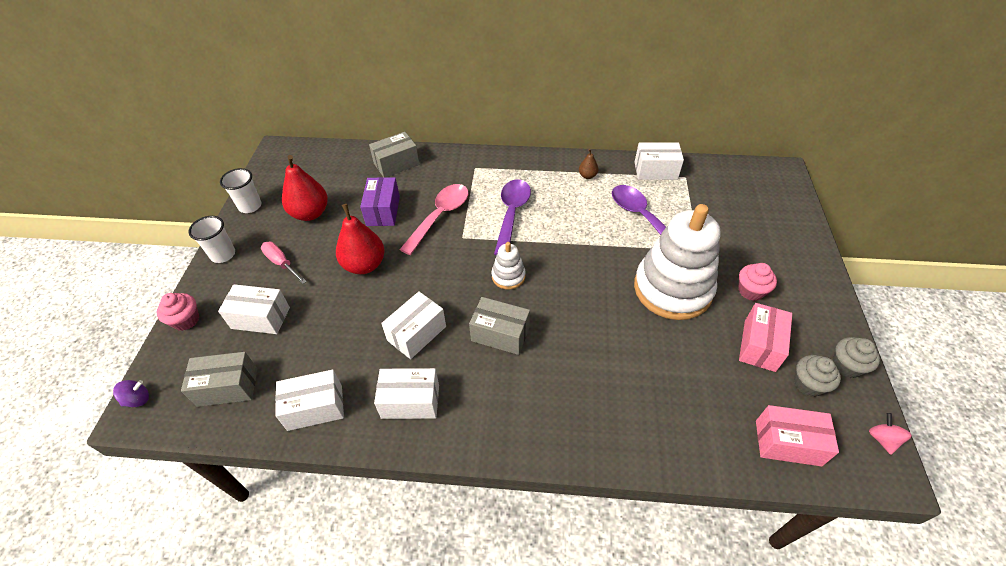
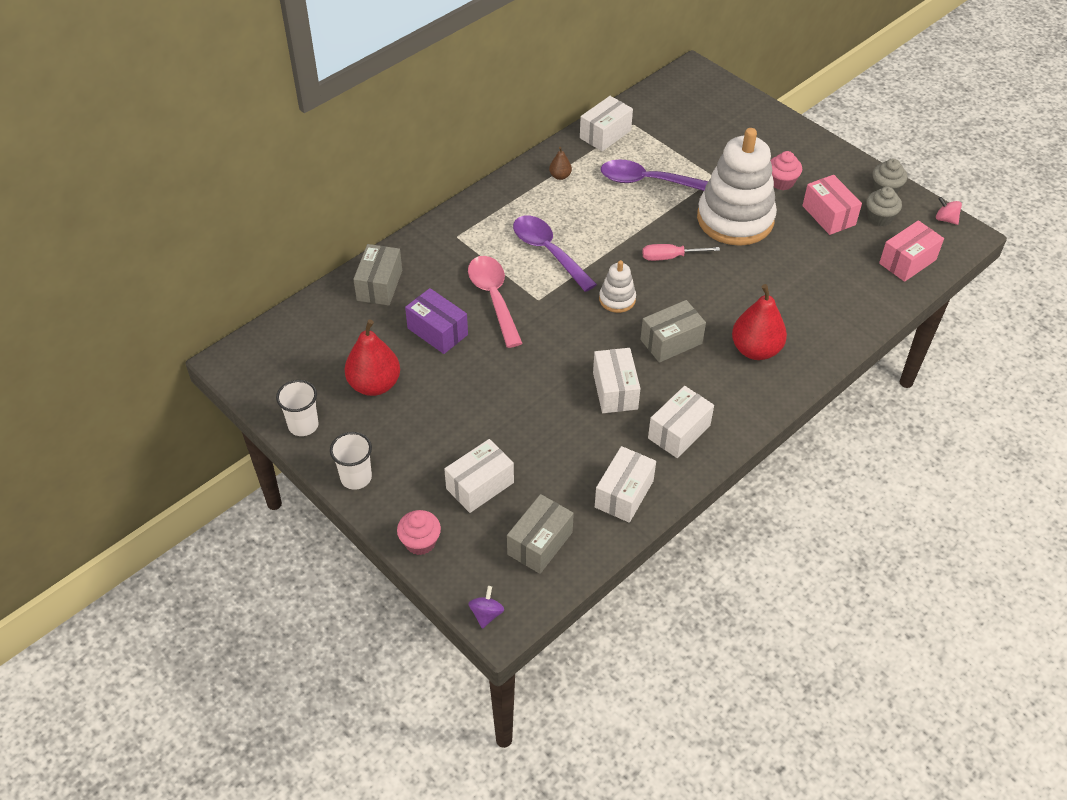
camera: 50 degrees left, 0 degrees up
pink screwdriver [261,242,307,284] -> pink screwdriver moved to [642,244,720,261]
red pear [336,204,385,274] -> red pear moved to [732,284,787,360]

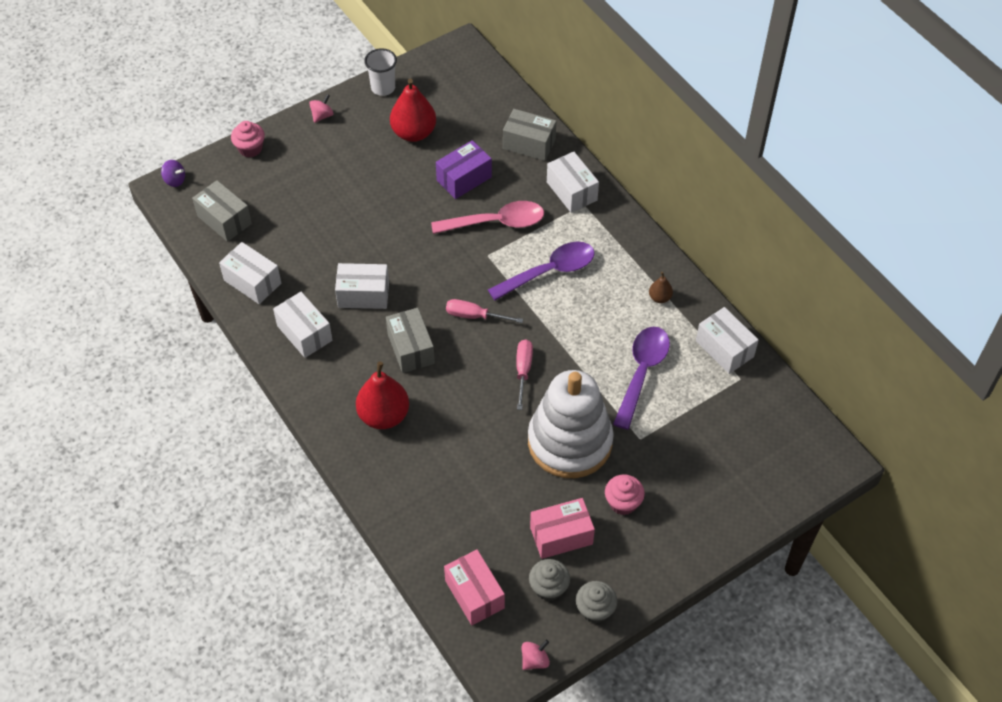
camera: 100 degrees right, 5 degrees up
white cup [330,432,372,490] -> pink spinning top [309,94,334,123]
white box [444,439,514,513] -> white box moved to [547,151,599,213]
white stacking toy [599,260,636,313] -> pink screwdriver [446,299,523,323]

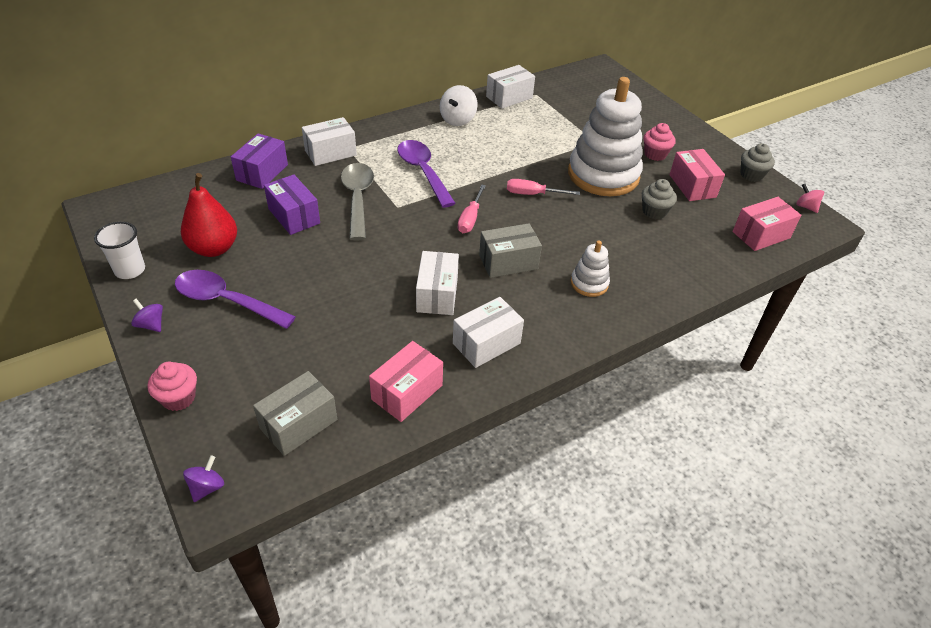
camera: 90 degrees left, 10 degrees down
white box [219,242,281,304] -> pink box [369,341,443,422]
pink spinning top [309,94,334,123] -> purple spinning top [131,299,163,332]
red pear [356,362,409,429] -> white stacking toy [571,240,610,297]
pink spoon [431,201,544,234] -> grey spoon [341,163,374,240]
grey box [503,109,556,161] -> purple box [231,133,288,189]
grey cupcake [529,559,570,601] -> grey cupcake moved to [642,179,677,219]
purple spoon [613,327,670,430] -> purple spoon moved to [175,270,296,329]
brown pear [649,272,673,303] -> white spinning top [440,85,477,126]

